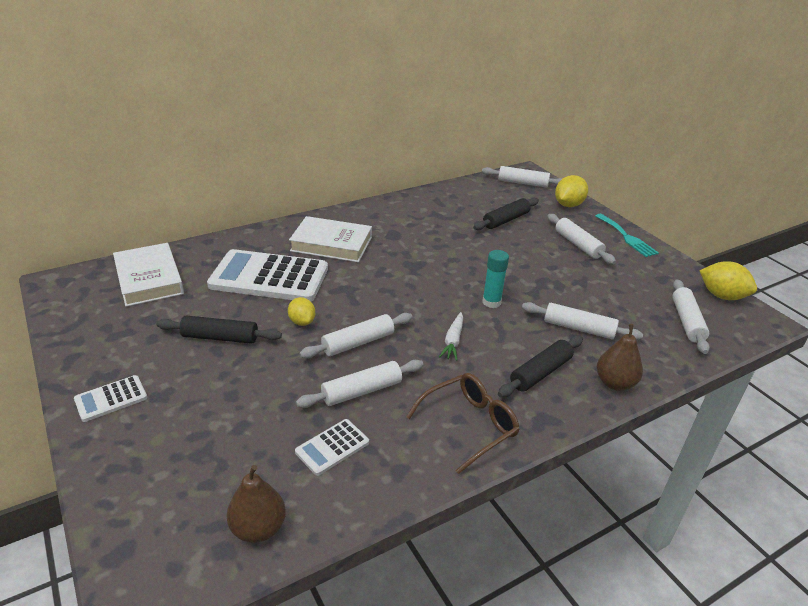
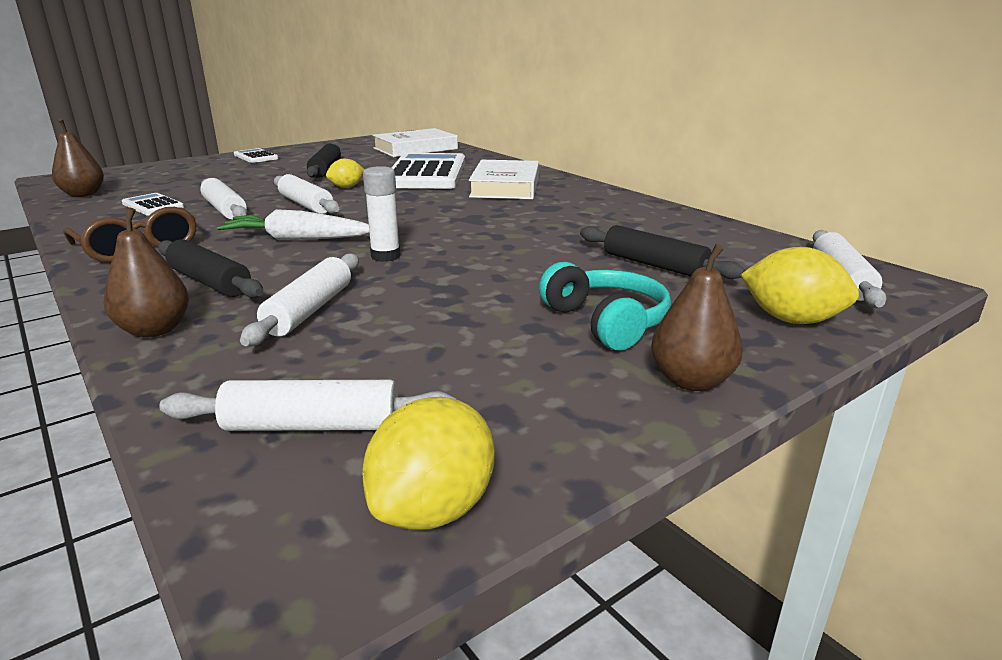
camera: 85 degrees right, 10 degrees down
white carrot [439,312,463,361] -> white carrot [217,209,370,240], size x1.58
turquoise glue stick [482,250,509,308] -> white glue stick [363,166,401,262]
white rolling pin [547,214,616,264] -> turquoise headphones [539,262,671,351]
turquoise fork [595,214,659,257] -> brown pear [651,244,743,391]

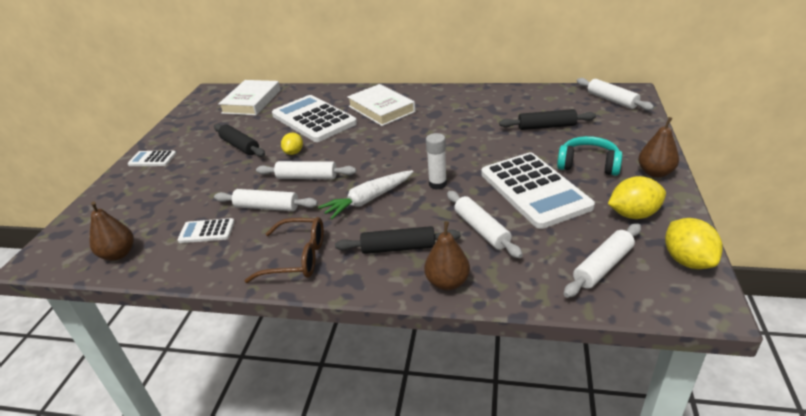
camera: 40 degrees left, 10 degrees up
yellow lemon [740,247,859,324] -> yellow lemon moved to [608,176,666,219]
none -> white calculator [481,152,595,229]

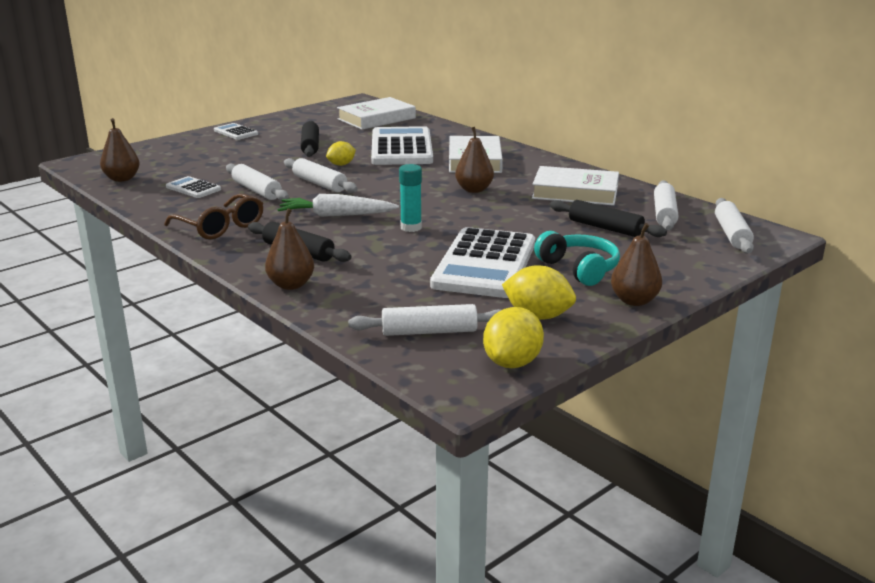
camera: 35 degrees right, 10 degrees down
white glue stick [426,133,447,190] -> turquoise glue stick [399,164,422,232]
white rolling pin [447,191,523,258] -> white rolling pin moved to [654,180,679,231]
none -> brown pear [455,127,494,193]
none -> white book [532,166,619,206]

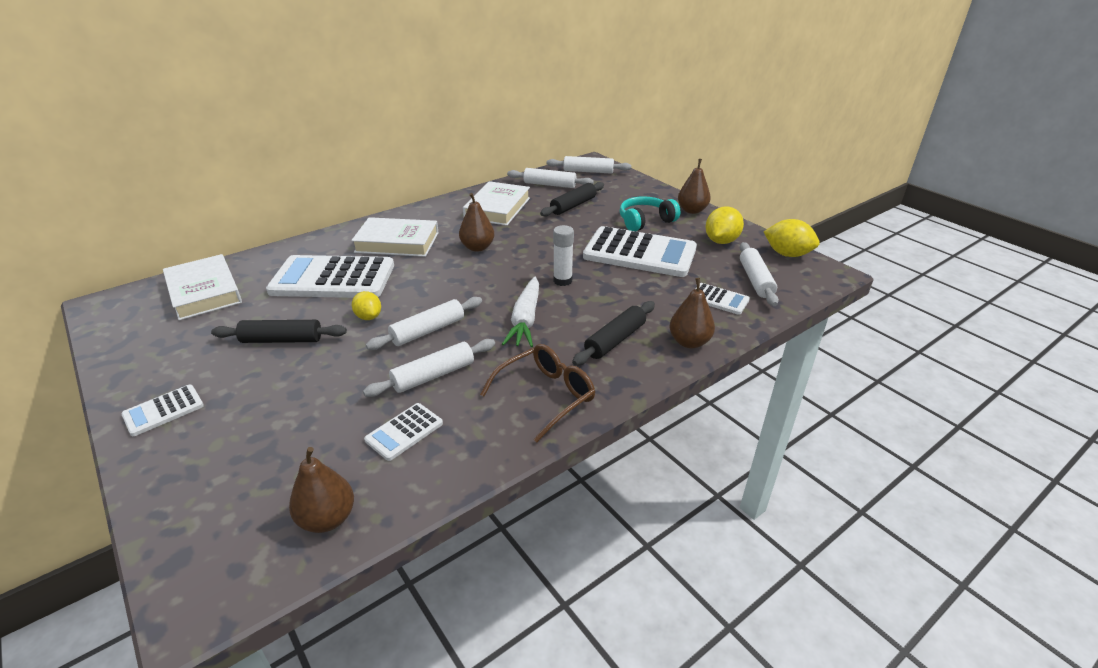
camera: 85 degrees left, 10 degrees up
turquoise glue stick [399,164,422,232] -> white glue stick [553,225,574,286]
none -> white calculator [695,283,750,315]

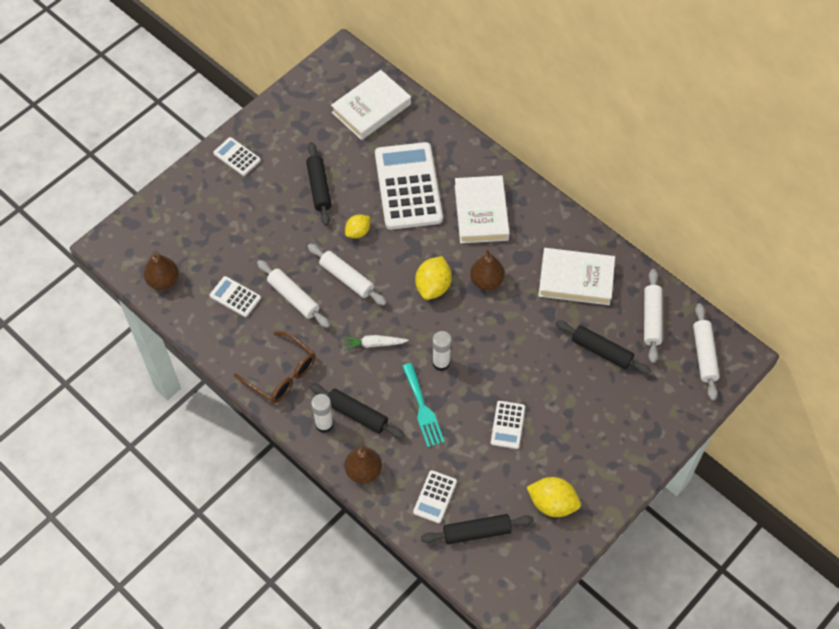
camera: 80 degrees right, 25 degrees up
white carrot [502,276,539,347] -> white carrot [343,335,408,350], size x0.63
white calculator [583,226,697,277] -> white calculator [491,401,525,449], size x0.46
turquoise headphones [620,196,680,231] -> none
brown pear [678,159,711,214] -> none
white rolling pin [740,242,779,306] -> black rolling pin [421,514,534,544]
yellow lemon [764,219,819,257] -> yellow lemon moved to [415,256,452,300]
none -> white glue stick [311,394,333,433]
none -> turquoise fork [402,363,445,447]

